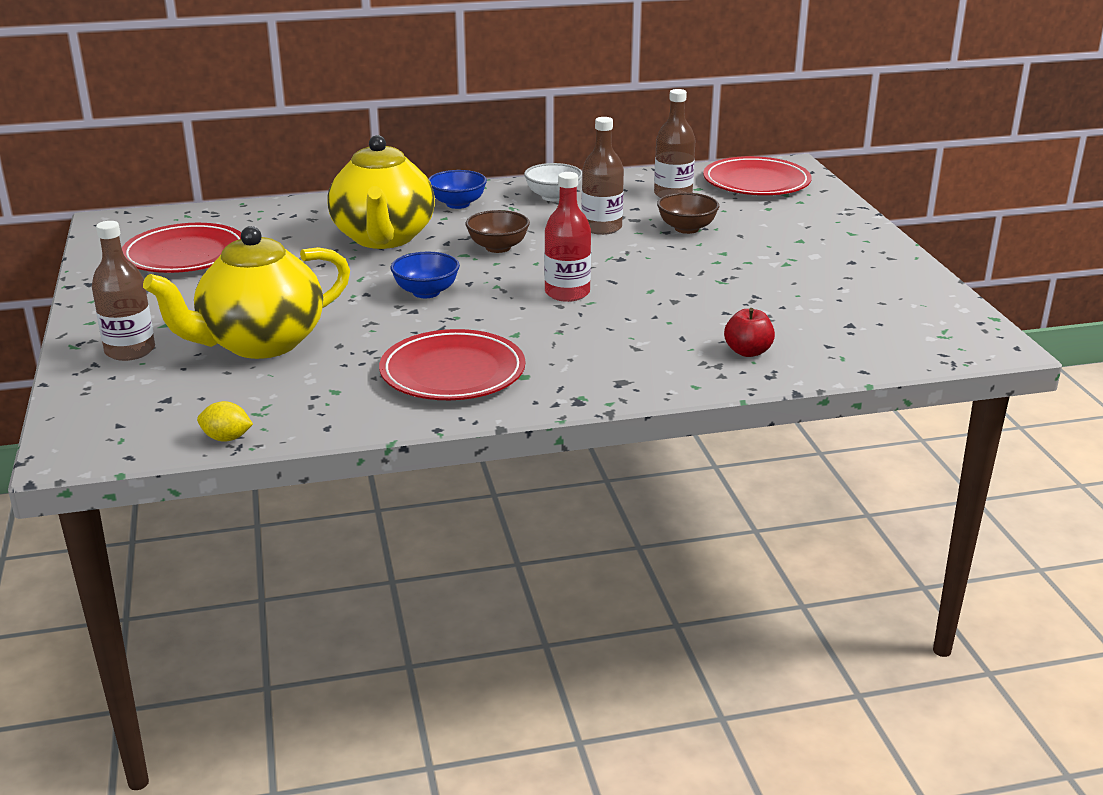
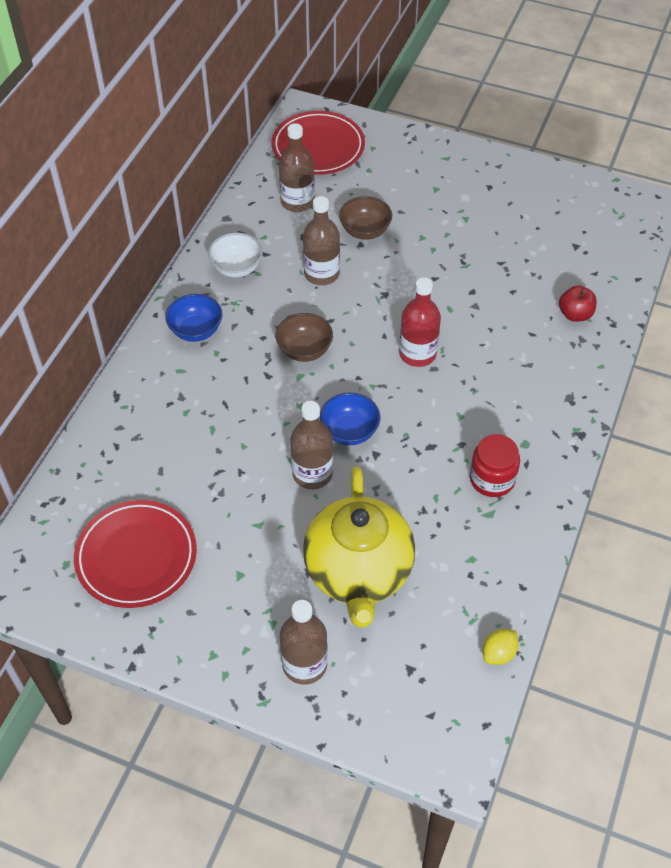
camera: 55 degrees left, 25 degrees up
yellow teapot [327,135,435,249] -> none
red plate [379,329,525,400] -> red jar [470,434,520,497]
none -> brown bottle [290,401,333,489]

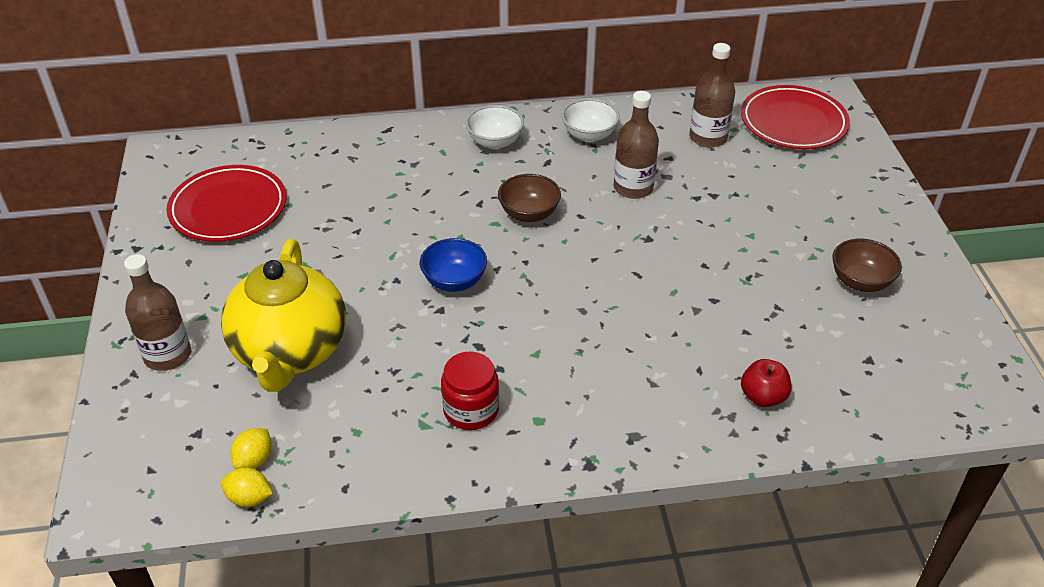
camera: 60 degrees right, 10 degrees down
blue bowl [165,294,222,342] -> white bowl [466,105,524,149]
brown bottle [290,401,333,489] -> none
yellow teapot [303,466,415,627] -> yellow teapot turned 60 degrees counterclockwise [221,239,346,392]
brown bowl [339,196,392,240] -> brown bowl moved to [832,238,902,292]
red bottle [399,277,441,367] -> none
none -> yellow lemon [231,428,272,469]

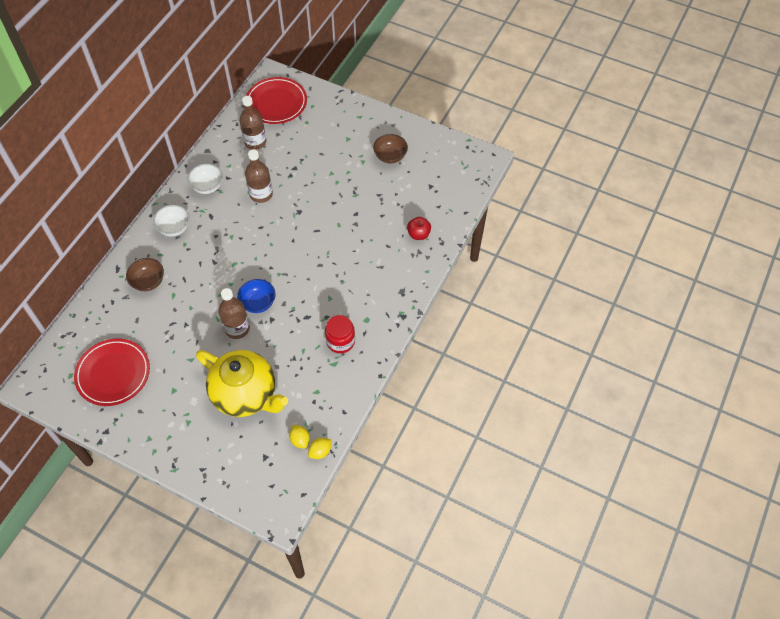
camera: 55 degrees left, 15 degrees up
brown bottle [124,254,191,371] -> brown bottle moved to [218,288,250,339]
brown bowl [498,174,561,222] -> brown bowl moved to [126,258,164,291]

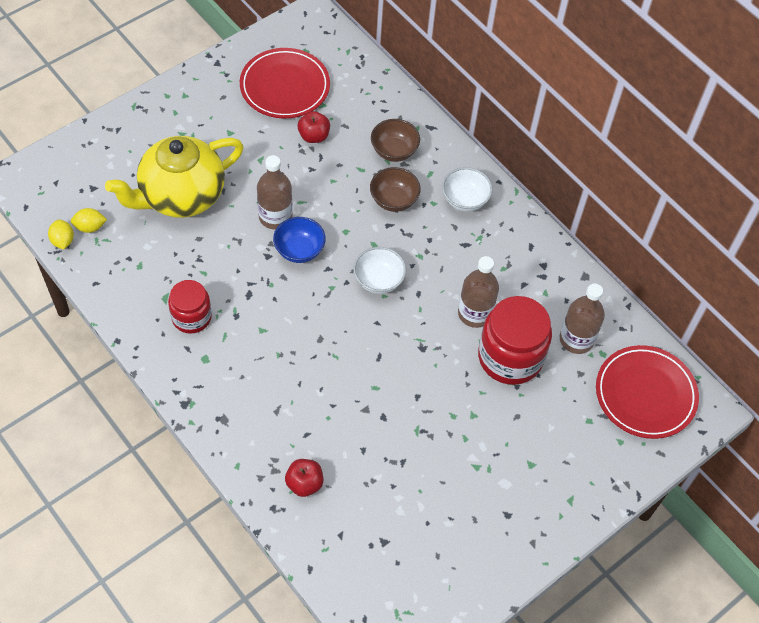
camera: 110 degrees right, 0 degrees up
white bowl [188,164,223,194] -> white bowl moved to [353,247,406,294]
brown bowl [373,134,408,163] -> brown bowl moved to [370,167,421,212]
none -> red apple [298,111,330,143]
none -> red jar [478,296,552,385]

